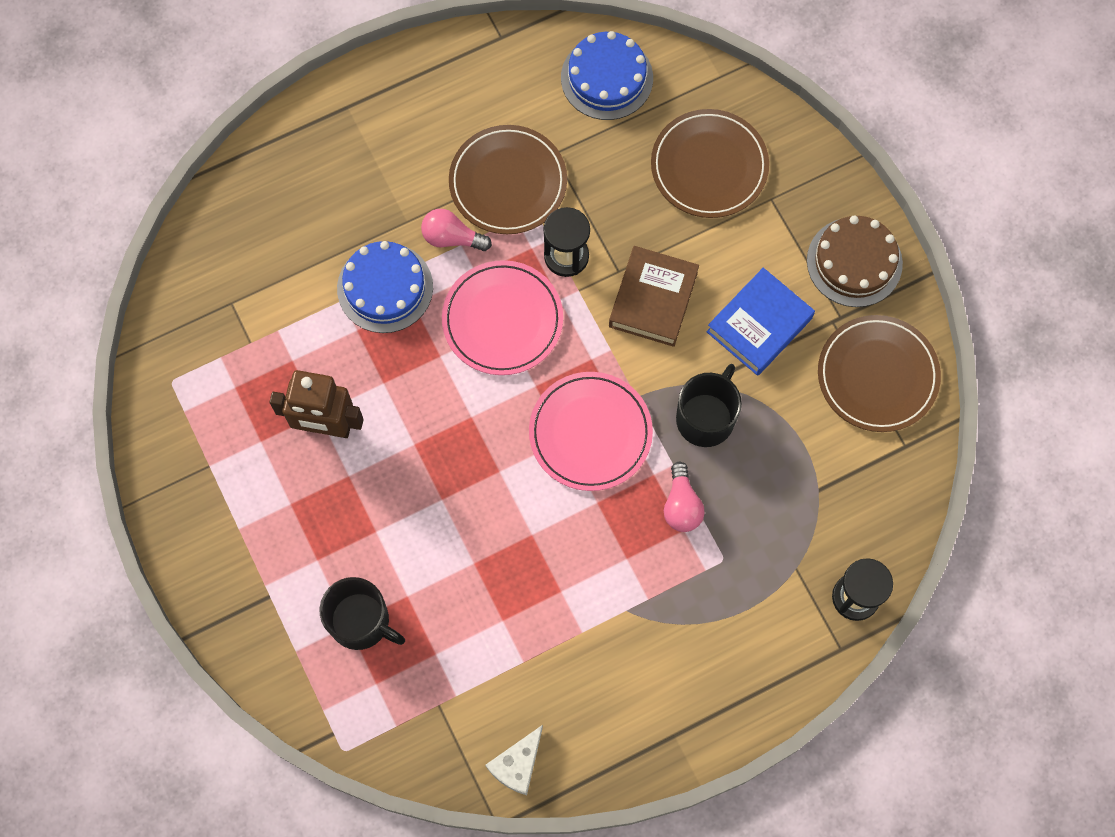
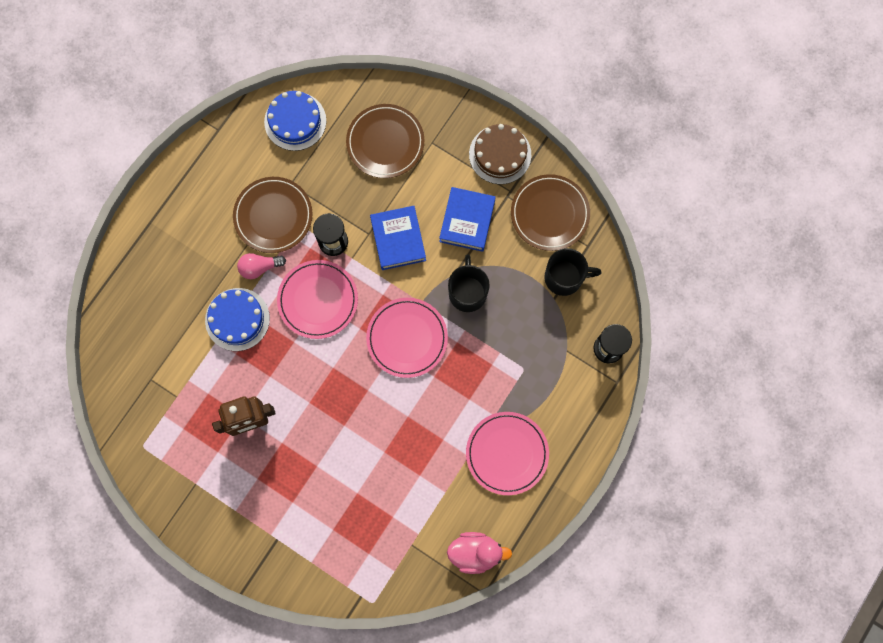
camera: 30 degrees left, 5 degrees up
black mug [320,577,405,650] -> black mug moved to [544,248,602,296]
white cheese [485,725,543,795] -> pink duck [447,532,512,574]
brown book [609,246,699,347] -> blue book [370,206,426,270]
pink light bulb [664,462,705,532] -> none
none -> pink plate [466,412,549,495]

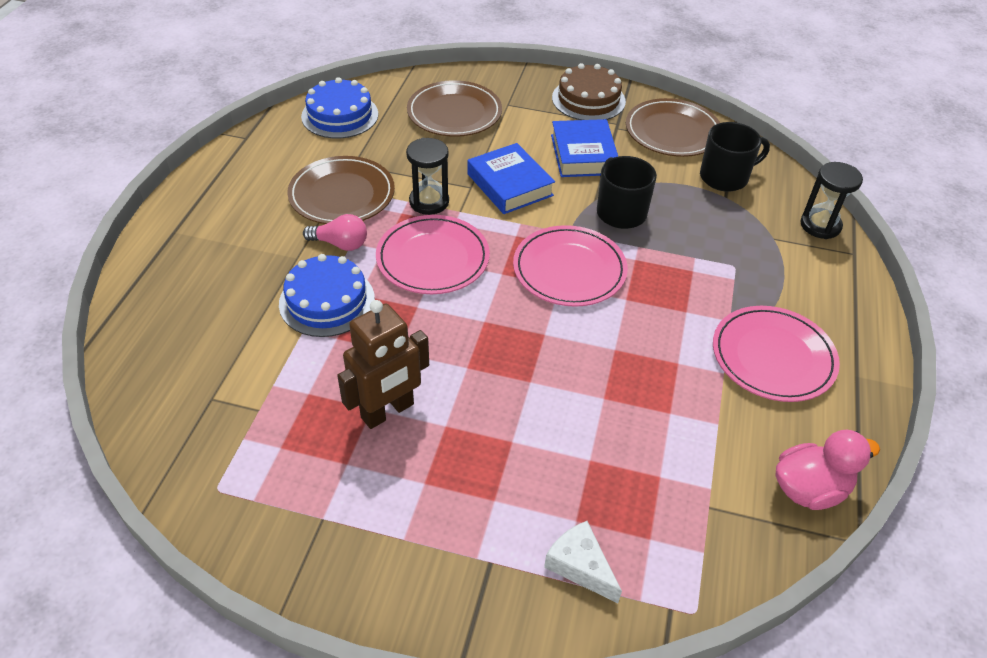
camera: 20 degrees left, 30 degrees down
pink light bulb [237,253,286,279] -> pink light bulb turned 135 degrees counterclockwise [303,214,367,251]
none -> white cheese [544,521,622,603]

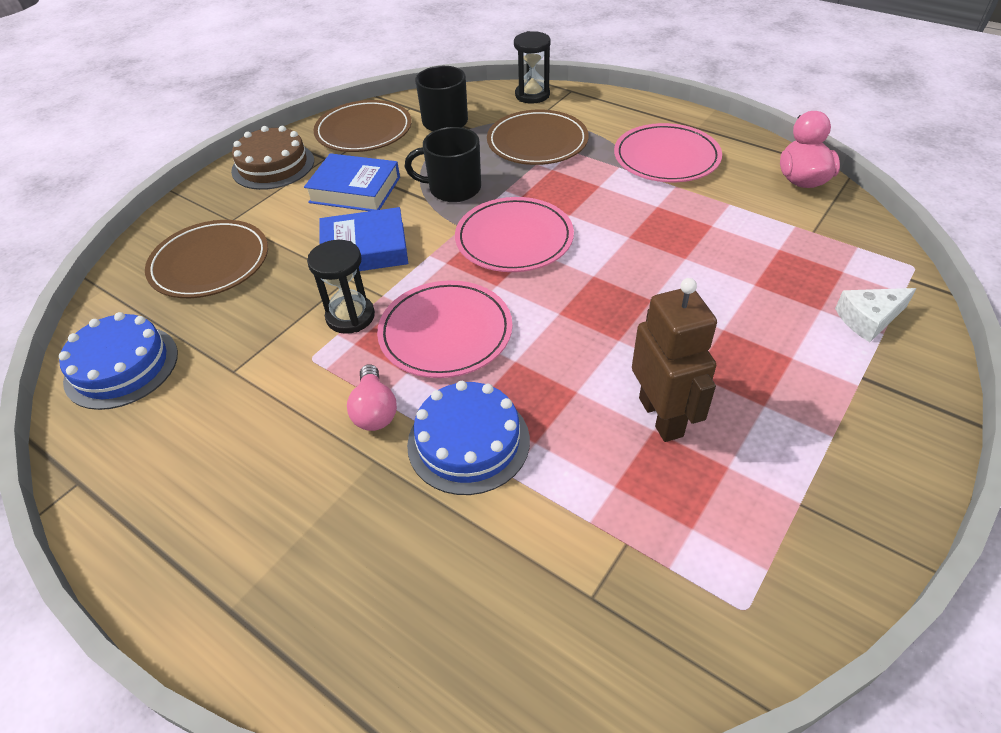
camera: 65 degrees left, 0 degrees up
brown plate [287,156,395,224] -> brown plate moved to [487,110,589,165]
pink light bulb [303,214,367,251] -> pink light bulb turned 135 degrees clockwise [347,364,397,431]

